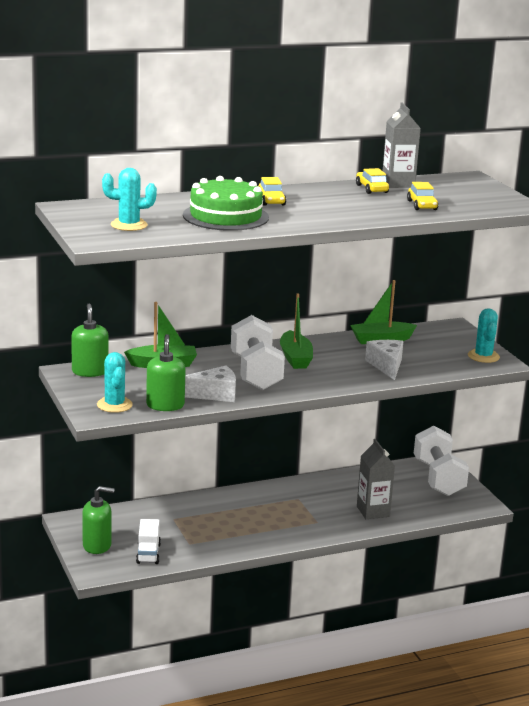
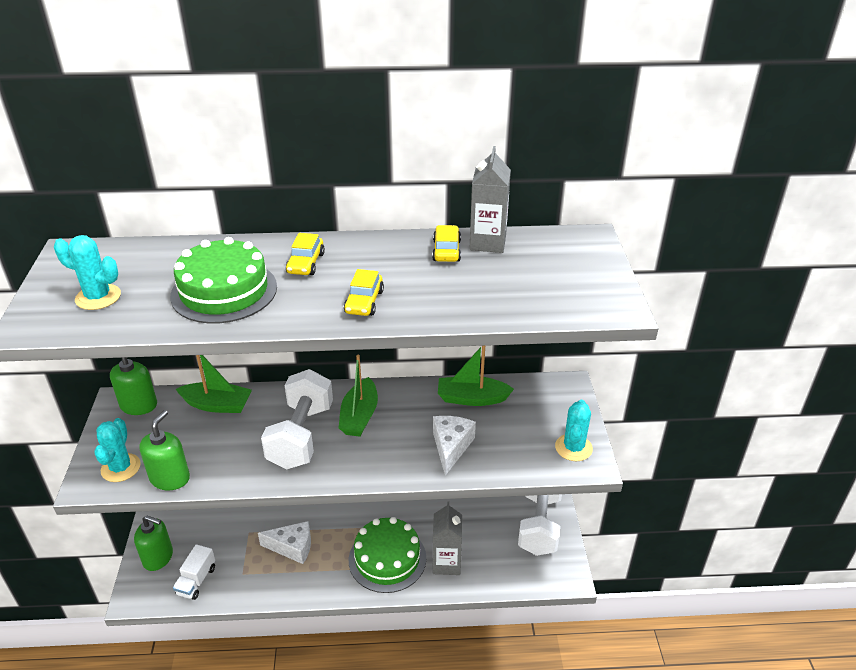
camera: 20 degrees right, 15 degrees up
white cheese [185,365,236,402] -> white cheese moved to [258,521,311,564]
yellow car [407,182,438,210] -> yellow car moved to [344,269,384,316]
none -> green cake [349,517,426,593]

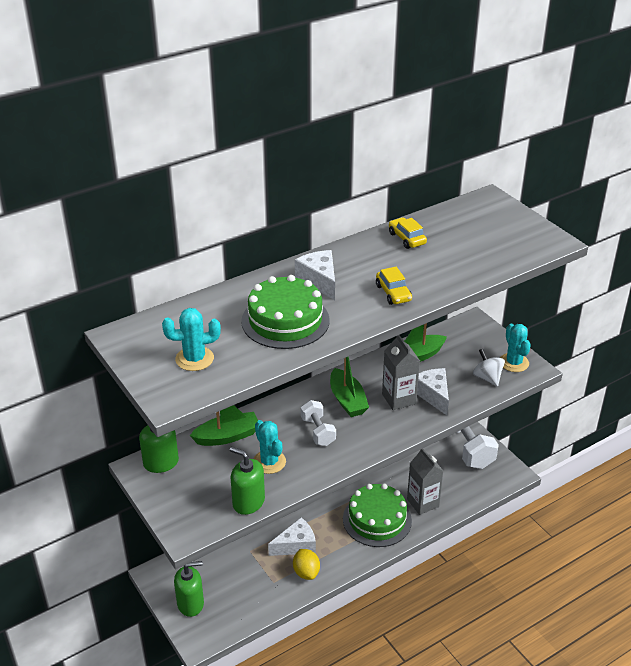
camera: 30 degrees left, 0 degrees up
turquoise cactus [94,418,141,482] -> turquoise cactus moved to [254,420,286,474]
green soap dispenser [139,410,190,490] -> green soap dispenser turned 45 degrees counterclockwise [230,447,265,515]
white truck [173,544,215,600] -> none
white dumbbell [261,369,333,469] -> white dumbbell [301,400,336,446], size x0.55
yellow car [286,233,325,275] -> white cheese [295,250,335,300]
grey carton [470,146,511,253] -> grey carton moved to [382,335,420,410]
none -> yellow lemon [293,549,320,580]
none -> white spinning top [473,348,505,386]

